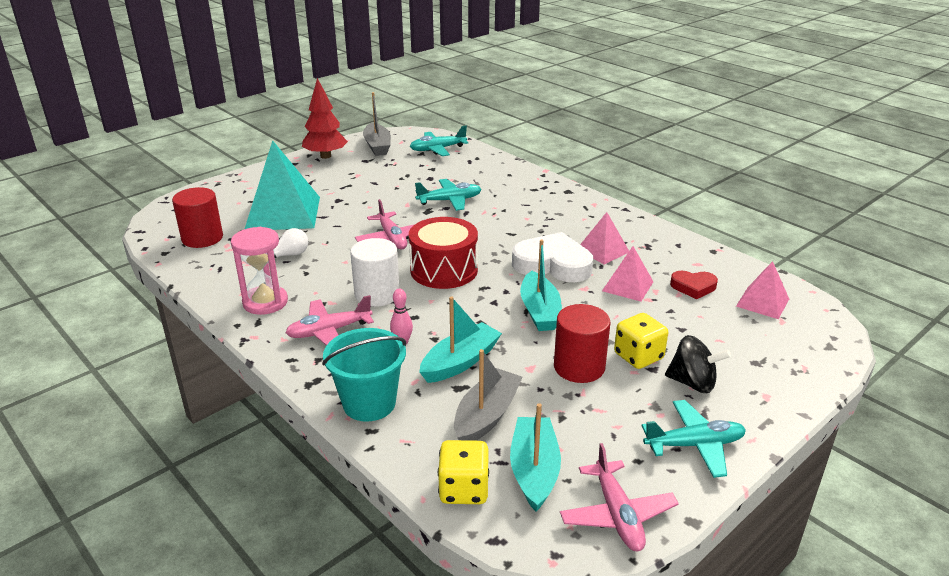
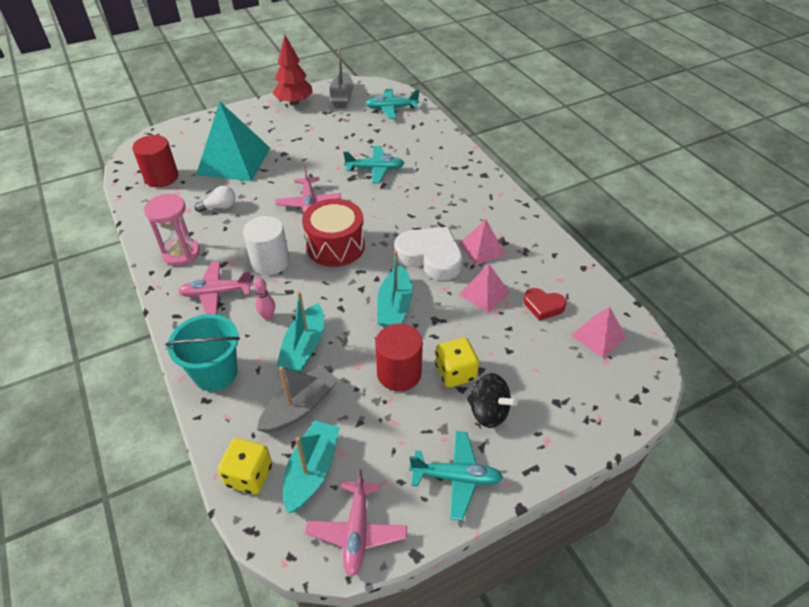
camera: 15 degrees right, 15 degrees up
turquoise boat [419,296,502,383] -> turquoise boat turned 135 degrees clockwise [276,291,324,372]

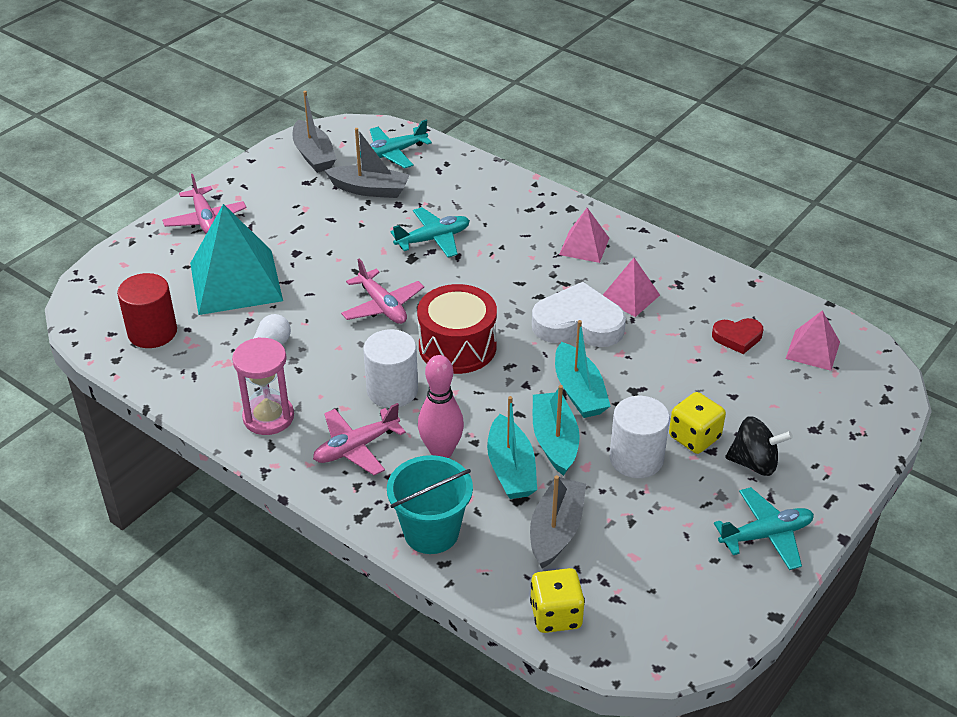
camera: 25 degrees left, 5 degrees down
pink bowling pin [254,278,275,320] -> pink bowling pin [418,355,464,458], size x1.84
red tree [273,35,313,105] -> none
turquoise boat [283,420,340,513] -> turquoise boat moved to [533,385,580,476]
pink plane [305,469,407,577] -> pink plane moved to [162,174,246,234]
red cylinder [375,324,423,391] -> white cylinder [609,396,670,478]
pink pyramid [459,264,510,313] -> pink pyramid moved to [559,208,609,263]
none -> grey boat [324,128,410,198]

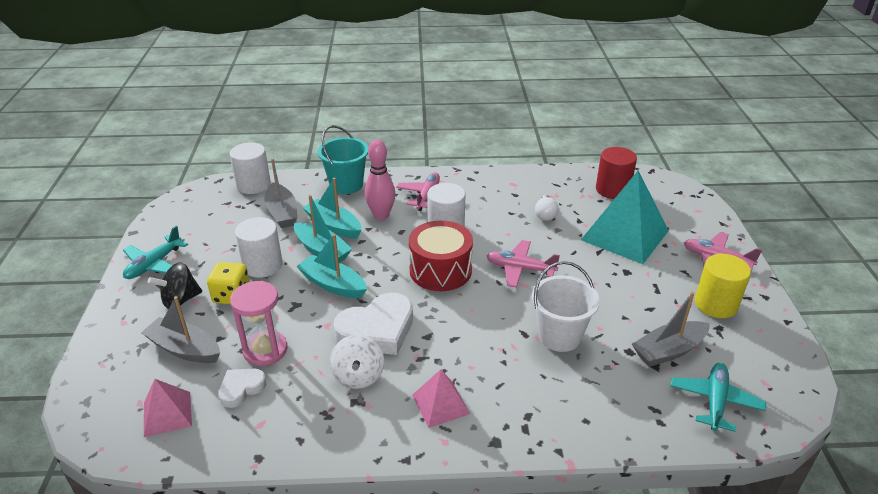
camera: 140 degrees right, 5 degrees down
pink hourglass [232,337,294,435] -> pink hourglass moved to [230,281,287,366]
grey boat [292,91,336,173] -> grey boat moved to [141,296,220,363]
turquoise plane [391,207,470,257] -> white bucket [532,261,600,352]
yellow dice [530,568,585,633] -> white cylinder [230,142,271,194]
pink pyramid [603,258,660,317] -> white spinning top [330,335,384,389]
red heart [712,318,763,354] -> white heart [218,369,266,408]
none -> yellow cylinder [695,254,751,318]

